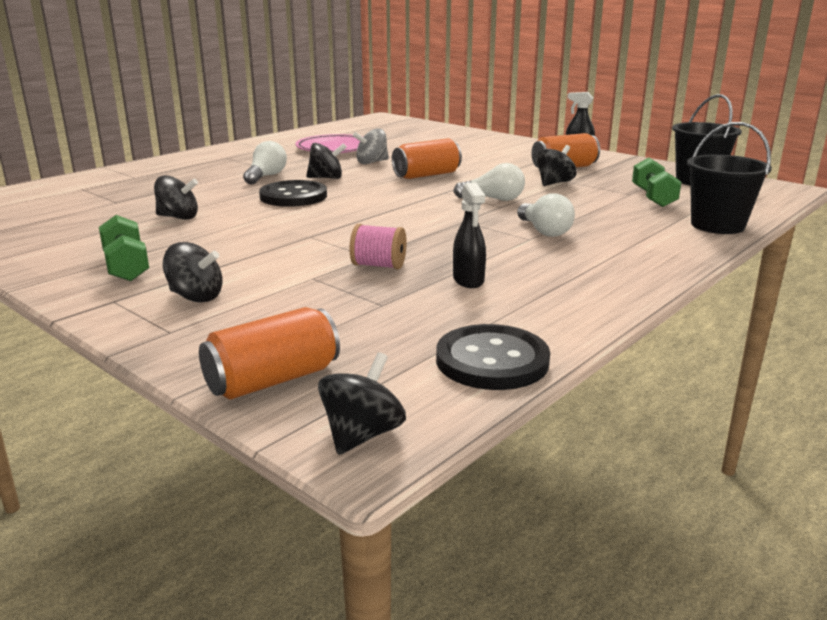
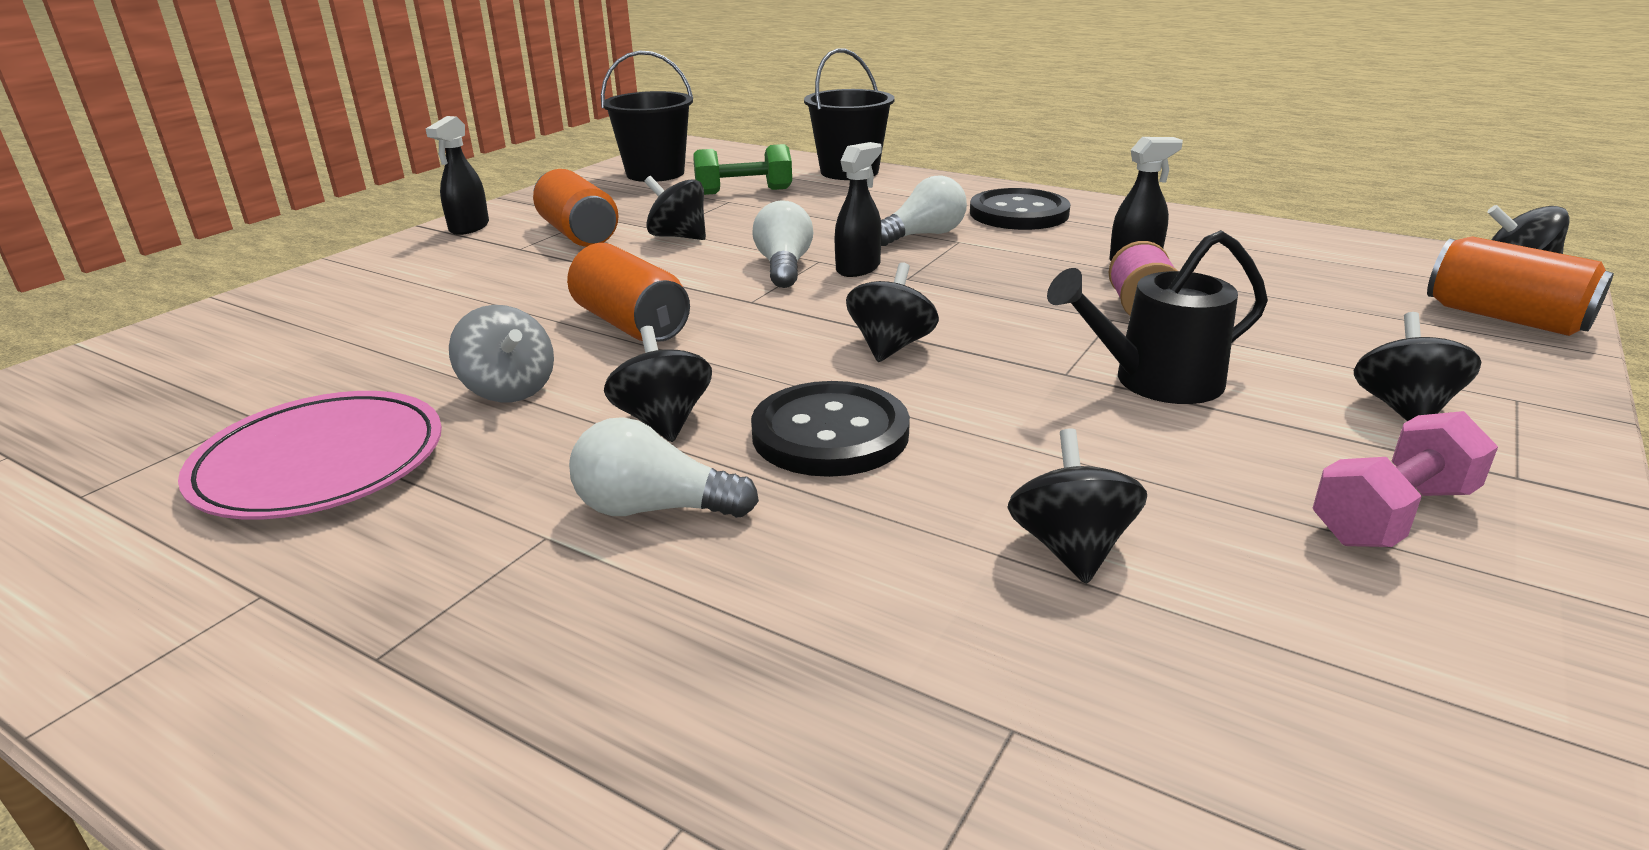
camera: 100 degrees left, 5 degrees up
green dumbbell [99,215,149,281] -> pink dumbbell [1313,411,1498,547]
black button [436,324,550,390] -> black button moved to [970,188,1071,230]
none -> black spray bottle [835,142,882,277]
none -> black spinning top [846,262,939,362]
none -> black watering can [1047,230,1268,404]

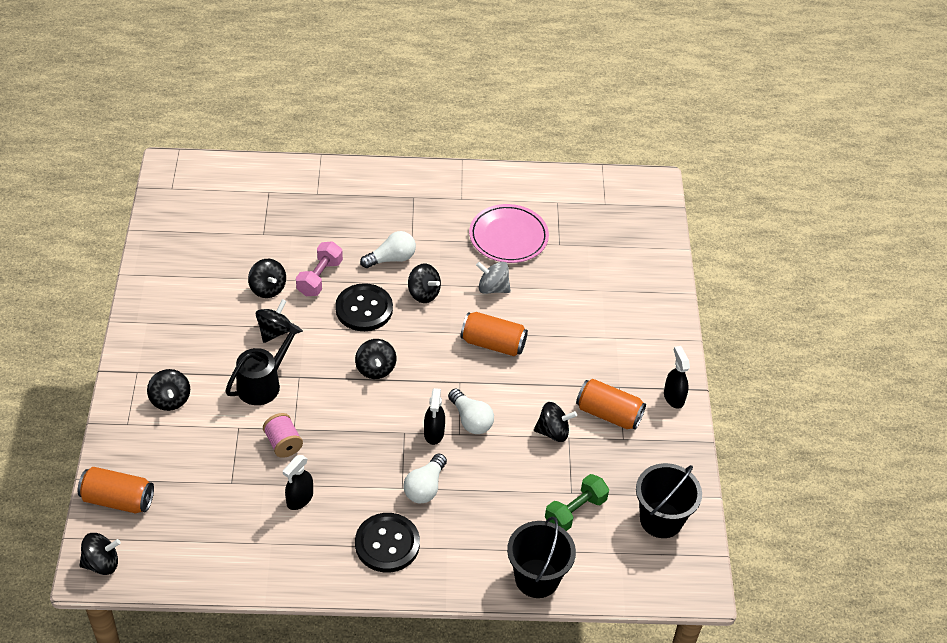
camera: 145 degrees right, 20 degrees up
pink dumbbell [1313,411,1498,547] -> pink dumbbell moved to [296,241,343,296]
none -> black spinning top [256,299,291,343]

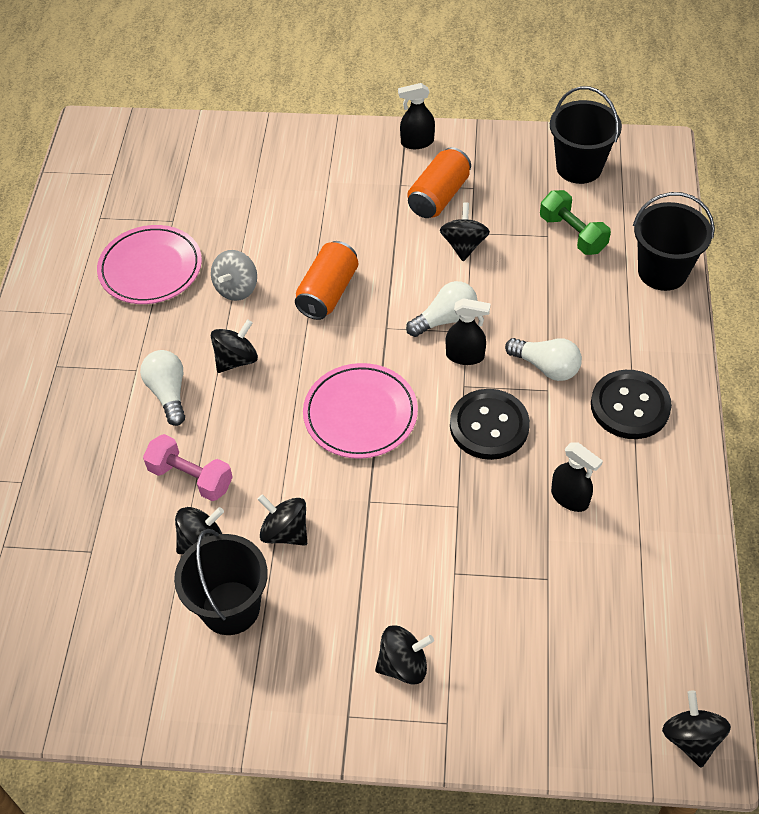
camera: 80 degrees left, 5 degrees up
orange can [78,467,154,514] -> none
black watering can [225,323,303,405] -> none
pink spool [263,413,303,458] -> none
black button [335,283,393,331] -> black button moved to [450,389,530,460]
black spinning top [355,339,396,379] -> pink plate [303,363,418,459]
none -> black bucket [174,529,268,635]

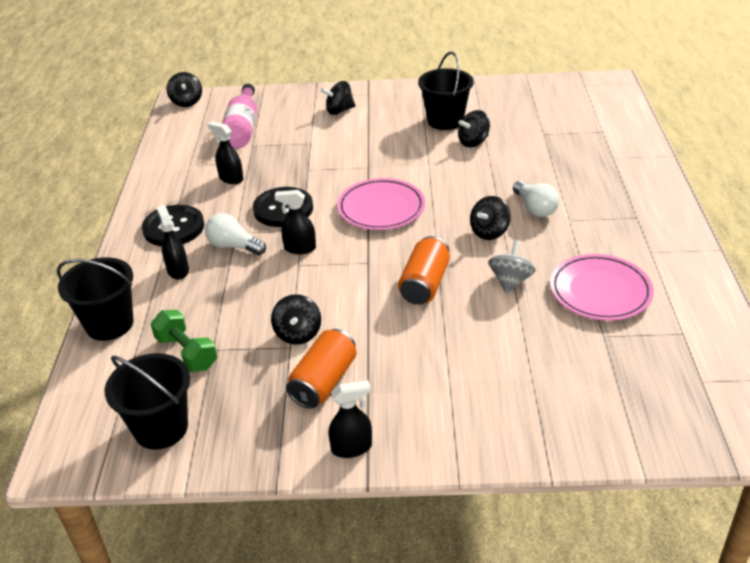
camera: 175 degrees right, 15 degrees down
pink dumbbell [143,434,233,501] -> none
black spinning top [258,494,307,546] -> none
white light bulb [406,281,478,337] -> none
none -> black spray bottle [156,205,189,280]
none -> pink bottle [222,84,257,148]

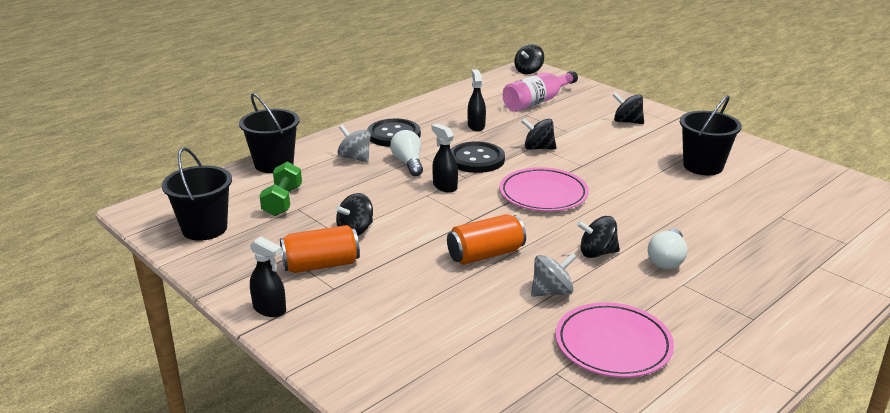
camera: 45 degrees right, 10 degrees down
black spray bottle [156,205,189,280] -> grey spinning top [337,125,371,162]
black spinning top [458,110,490,147] -> black spinning top moved to [521,119,557,150]

